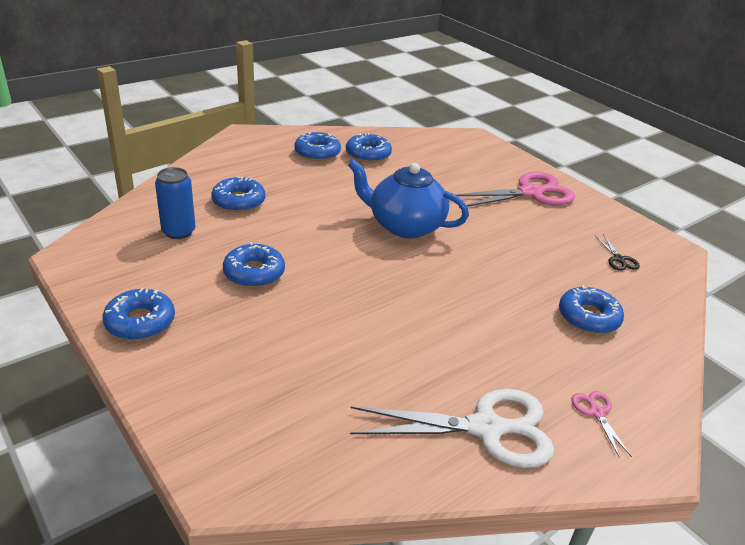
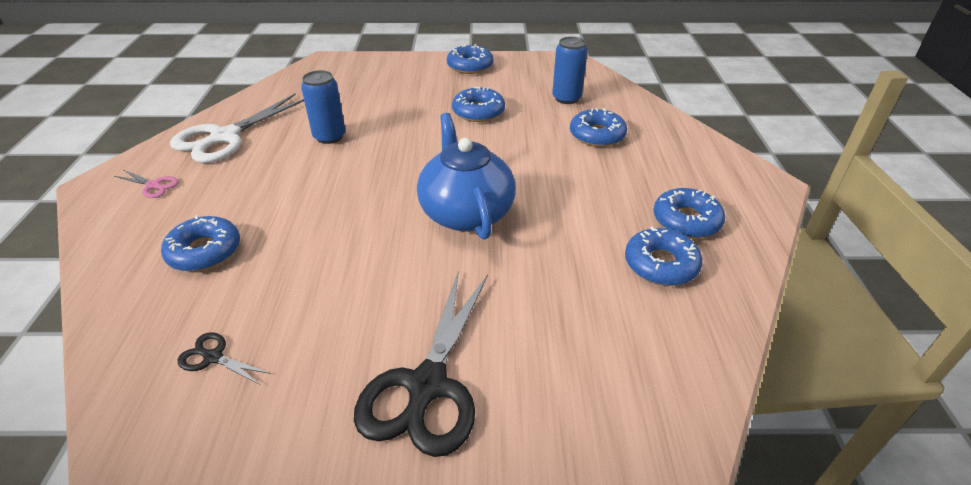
camera: 130 degrees right, 5 degrees up
blue teapot [348,159,469,238] -> blue teapot turned 75 degrees counterclockwise [417,113,516,240]
pink scissors [455,172,575,208] -> black scissors [354,273,488,457]
none -> blue can [301,70,345,144]

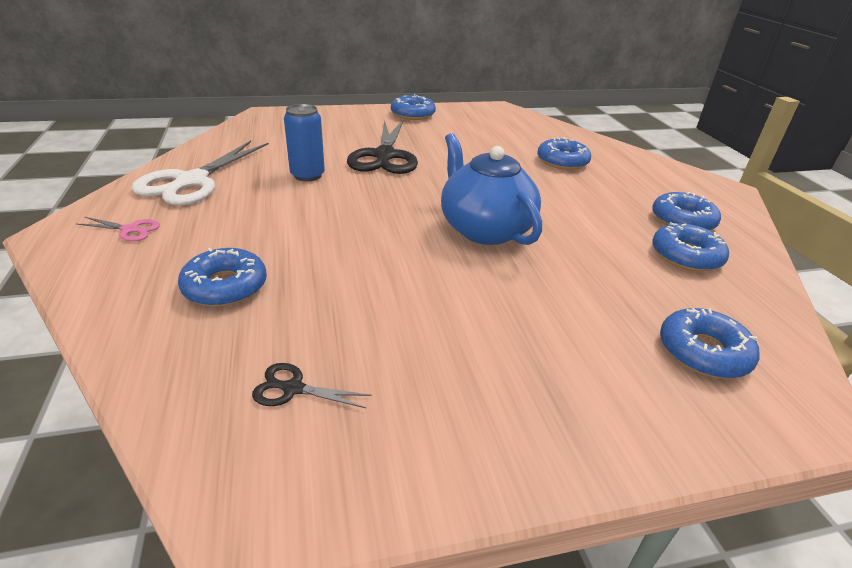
camera: 15 degrees left, 5 degrees down
black scissors [354,273,488,457] -> black scissors moved to [347,120,418,174]
blue donut [452,87,505,122] -> blue donut moved to [660,308,760,379]
blue can [552,37,588,104] -> none

